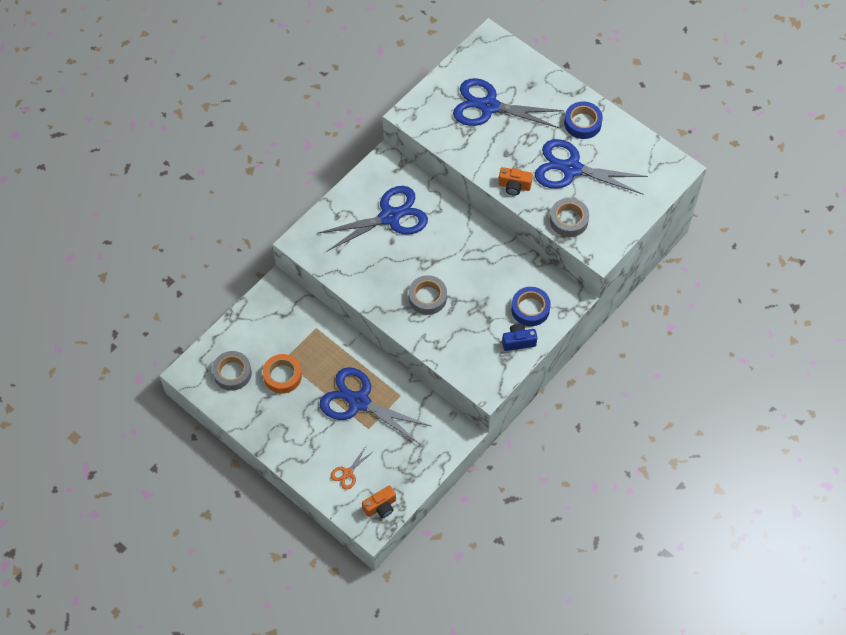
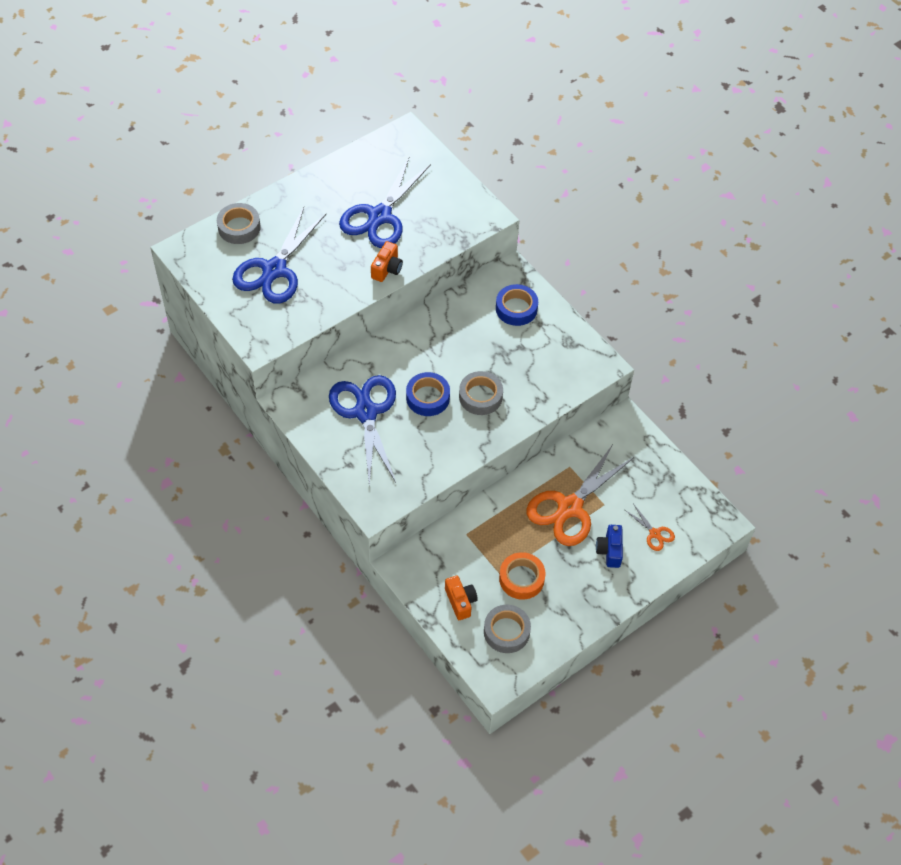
camera: 80 degrees left, 5 degrees down
blue scissors [320,367,431,444] -> orange scissors [526,445,634,546]
orange camera [362,486,396,518] -> orange camera moved to [445,575,478,620]
blue camera [502,323,537,351] -> blue camera moved to [596,525,623,568]
grey tape [550,198,589,237] -> grey tape moved to [217,203,261,244]
blue tape [564,102,603,139] -> blue tape moved to [406,372,450,416]

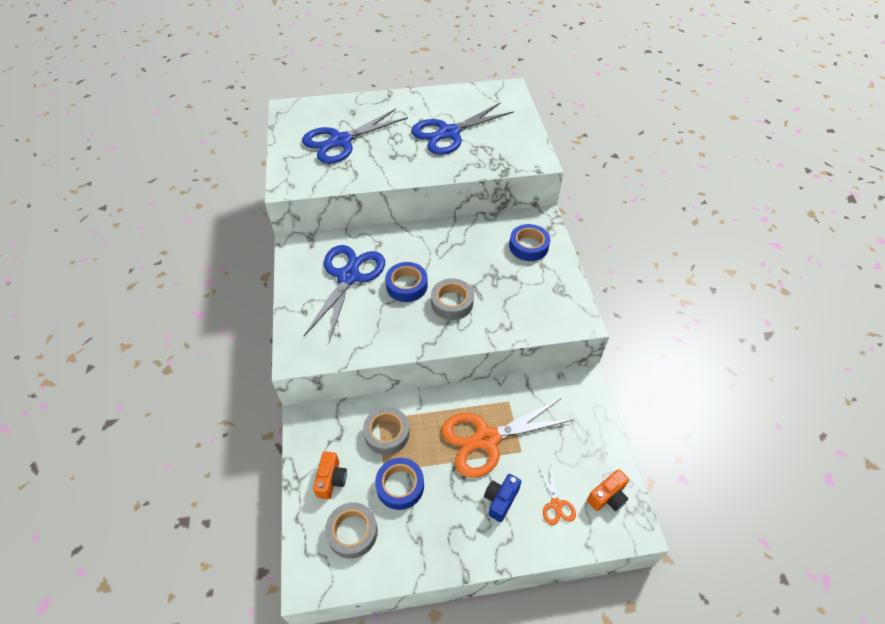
camera: 30 degrees right, 5 degrees down
grey tape [217,203,261,244] -> grey tape moved to [363,407,410,455]
orange camera [371,241,403,282] -> orange camera moved to [587,469,629,511]
orange tape [499,552,546,600] -> blue tape [375,458,424,510]

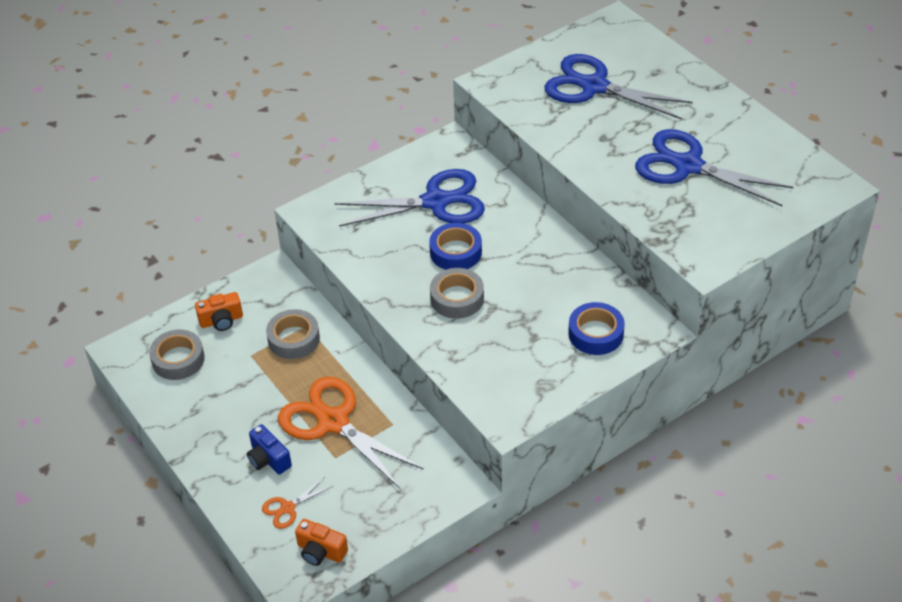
camera: 65 degrees right, 5 degrees down
blue tape [375,458,424,510] -> none
blue camera [484,474,521,522] -> blue camera turned 135 degrees counterclockwise [247,424,292,475]

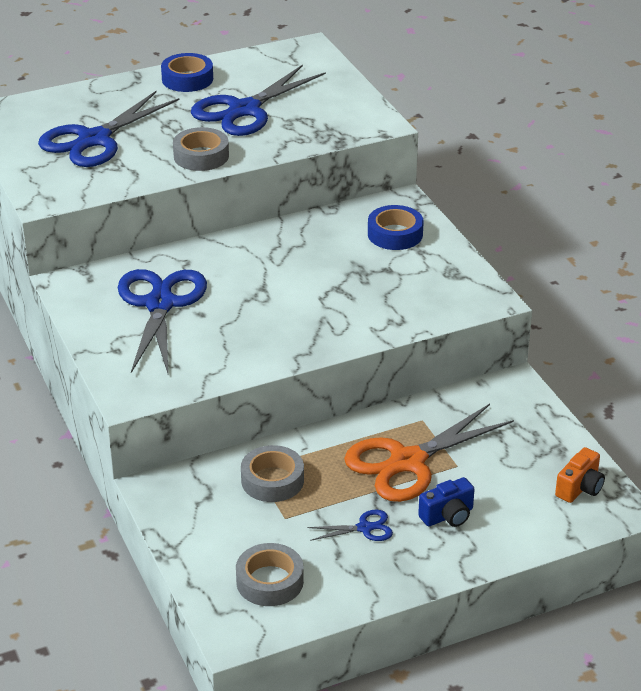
camera: 80 degrees left, 10 degrees down
orange camera [195,292,243,331] -> none
orange scissors [262,477,333,529] -> none
blue tape [429,223,482,270] -> blue tape moved to [161,53,213,92]
grey tape [430,268,484,319] -> grey tape moved to [173,127,229,171]
none -> blue scissors [307,510,393,541]

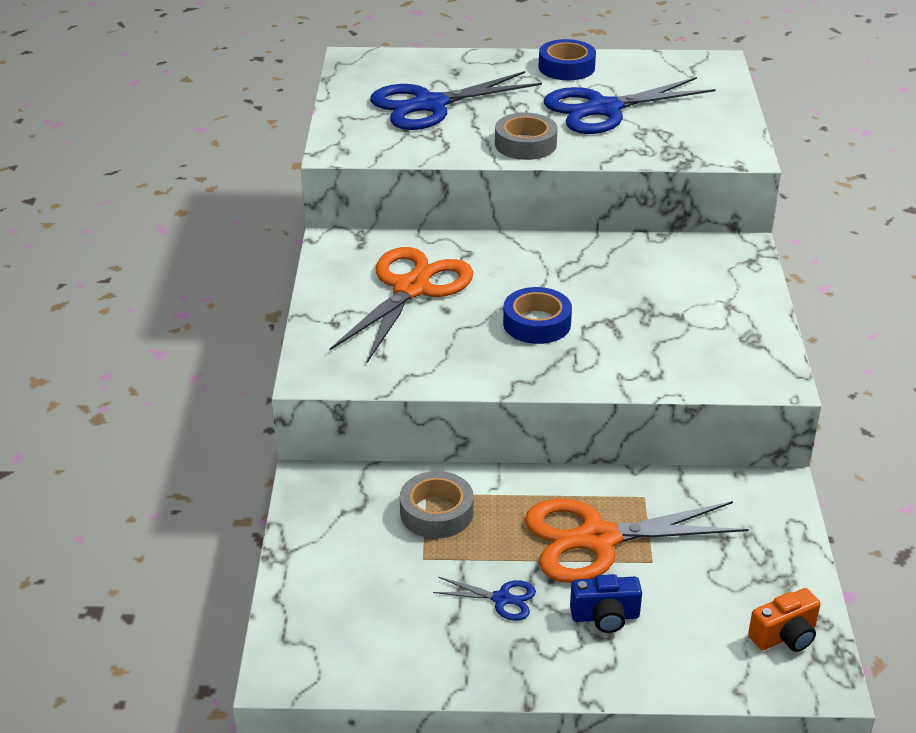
camera: 25 degrees right, 0 degrees up
blue scissors [118,269,207,373] -> orange scissors [329,247,473,363]
grey tape [236,543,304,606] -> none
blue tape [368,205,424,250] -> blue tape moved to [503,287,572,344]

